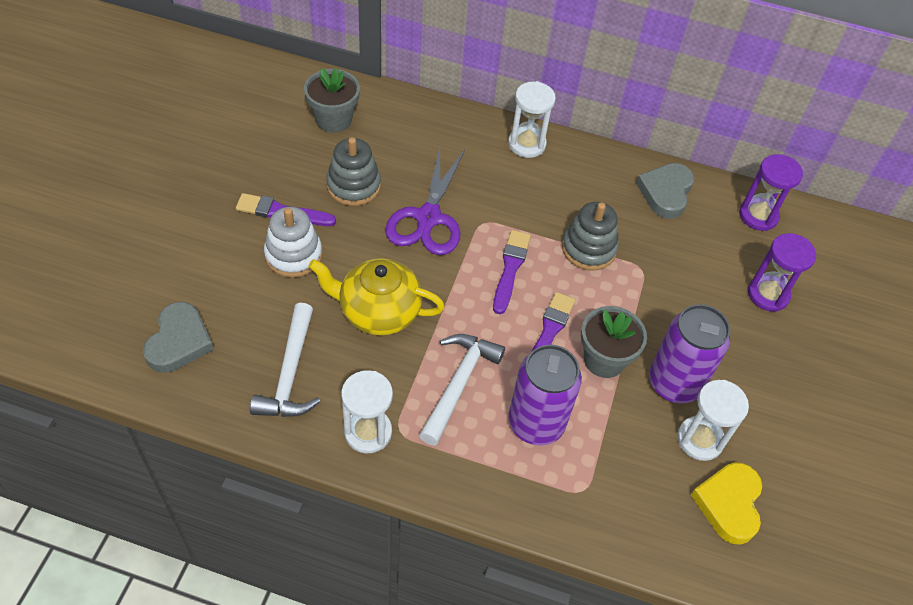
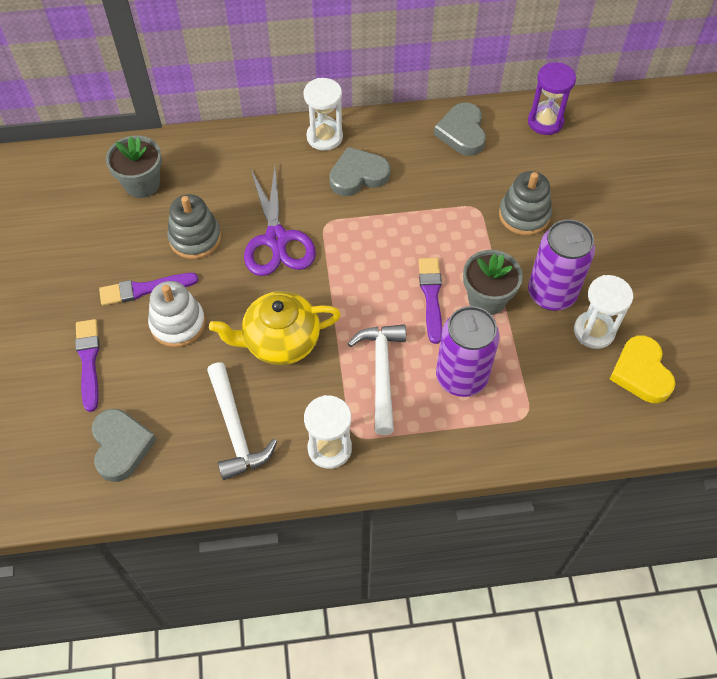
camera: 20 degrees left, 5 degrees up
purple brush [493,230,531,314] -> purple brush moved to [75,319,100,412]
grey stacking toy [562,202,619,271] -> grey stacking toy moved to [499,171,552,235]
purple hourglass [748,233,816,312] -> none
none -> grey heart [329,147,390,196]

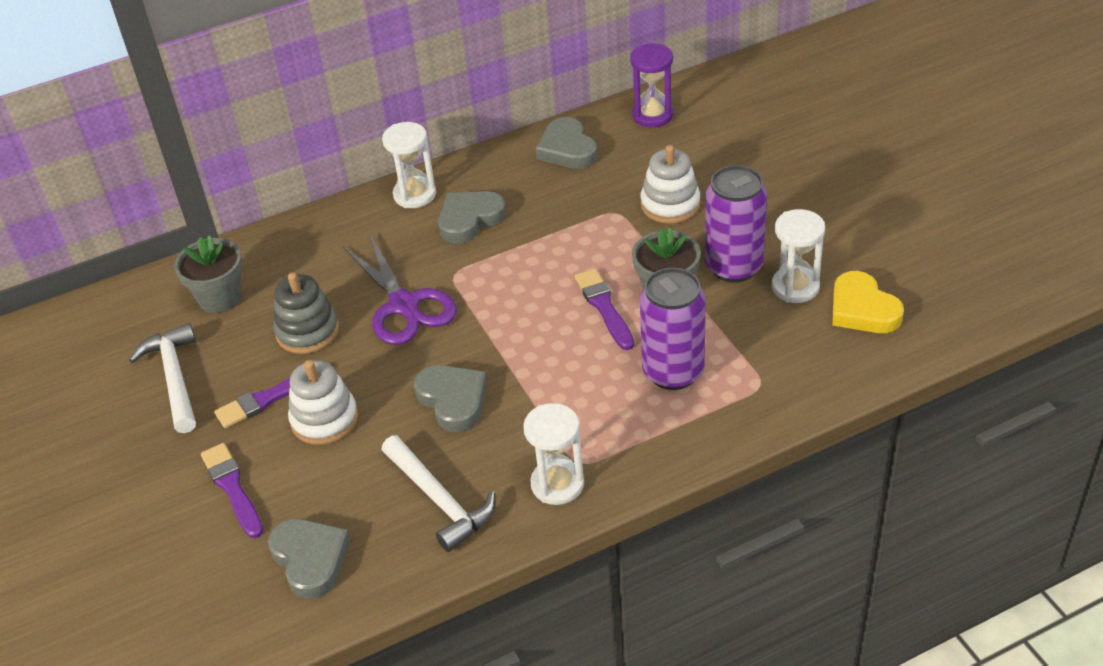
camera: 15 degrees left, 15 degrees down
yellow teapot [209,291,341,365] -> grey heart [414,365,487,432]
white hammer [348,324,406,435] -> white hammer moved to [129,323,196,433]
grey stacking toy [499,171,552,235] -> white stacking toy [640,145,700,224]

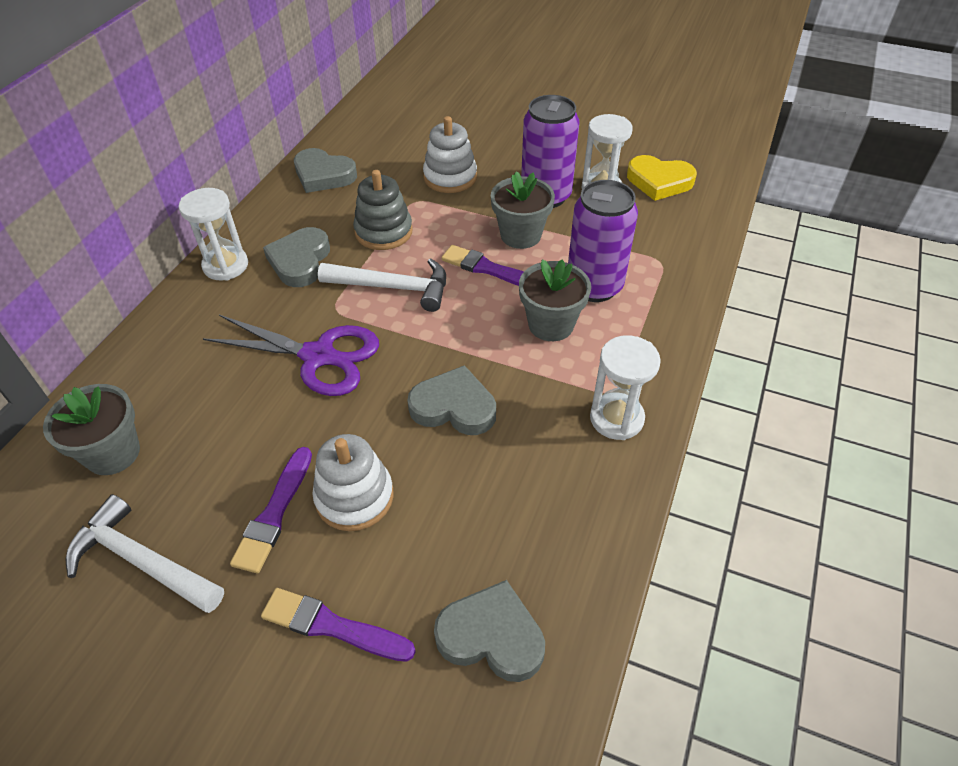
camera: 45 degrees left, 5 degrees up
grey stacking toy [273,272,339,354] -> grey stacking toy moved to [353,170,413,250]
white hammer [381,435,496,552] -> white hammer moved to [318,258,446,312]
purple hourglass [630,43,674,127] -> none
none -> grey flower pot [519,259,591,341]

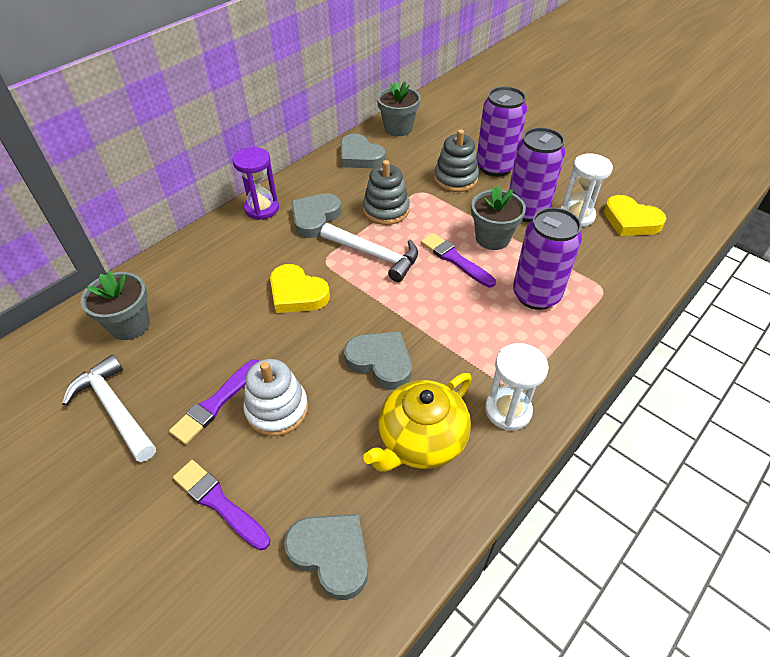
camera: 20 degrees right, 0 degrees up
white hourglass [179,188,248,281] -> purple hourglass [232,147,279,220]
purple scissors [203,315,379,396] -> yellow heart [270,264,330,313]
white stacking toy [423,116,477,193] -> grey stacking toy [434,129,479,192]
grey flower pot [519,259,591,341] -> grey flower pot moved to [377,81,421,136]
none -> yellow teapot [363,373,472,472]
none -> purple can [476,87,527,177]

